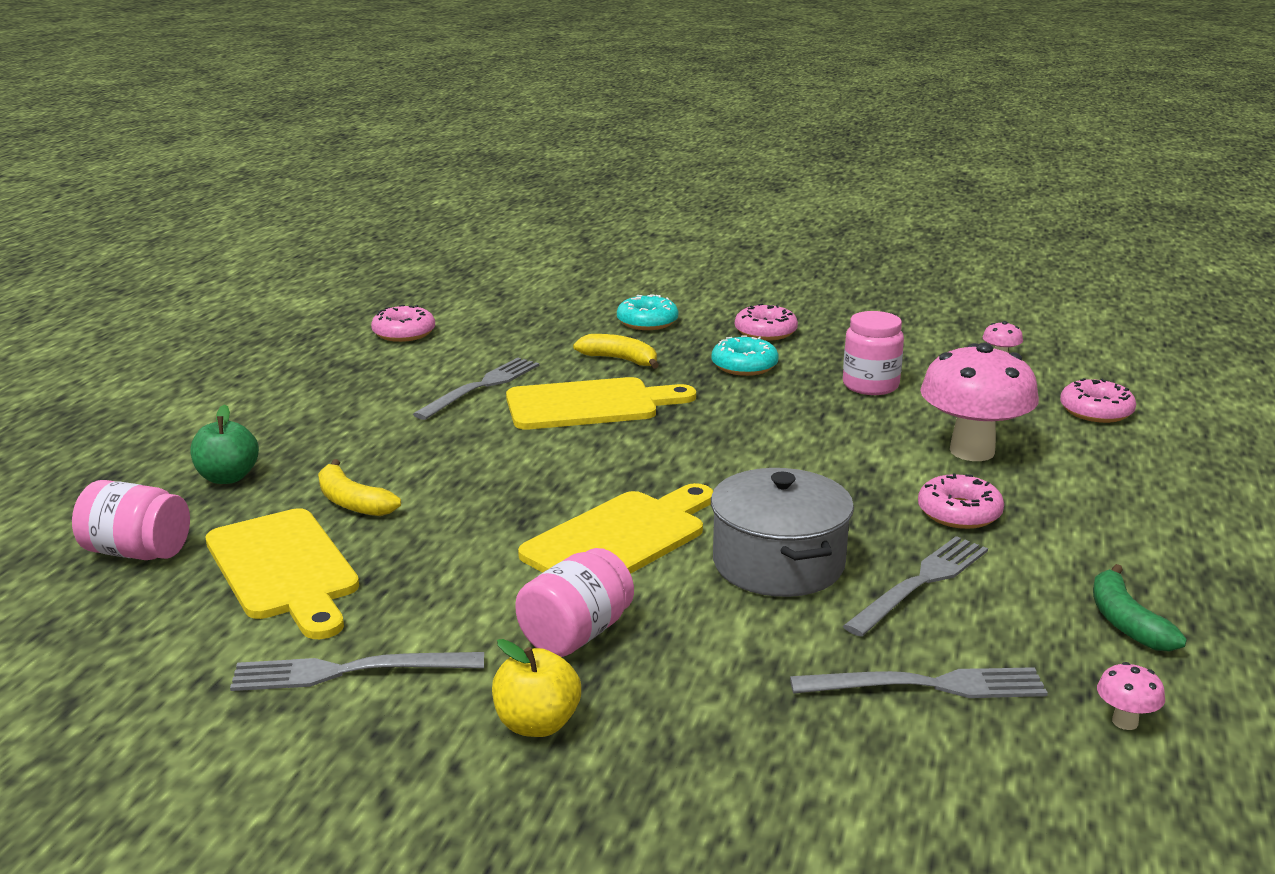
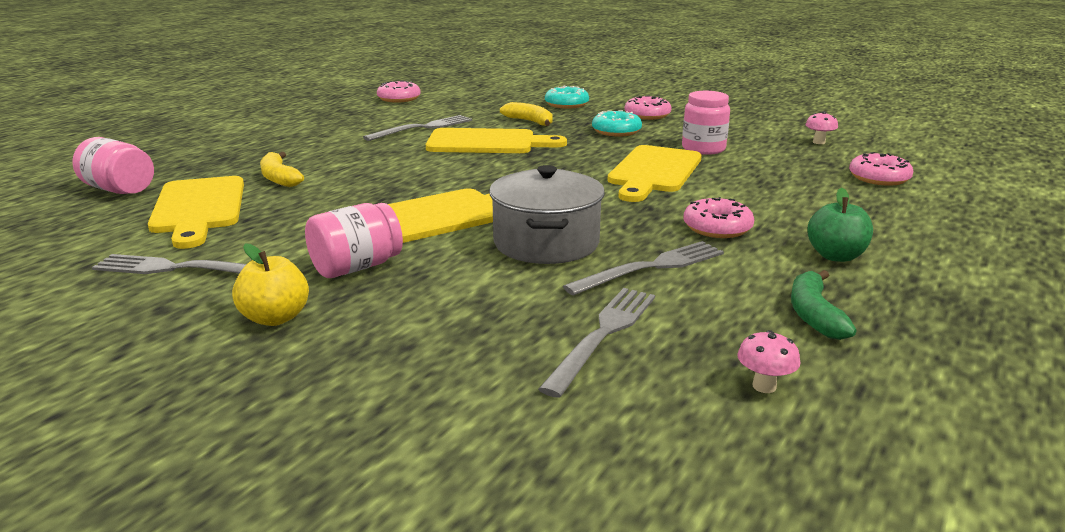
camera: 15 degrees right, 0 degrees up
green apple [190,404,259,484] -> green apple moved to [808,188,873,262]
grey fork [790,667,1048,698] -> grey fork turned 75 degrees counterclockwise [538,288,655,398]
pink mushroom [920,343,1039,461] -> none
none -> yellow cutting board [607,145,702,202]

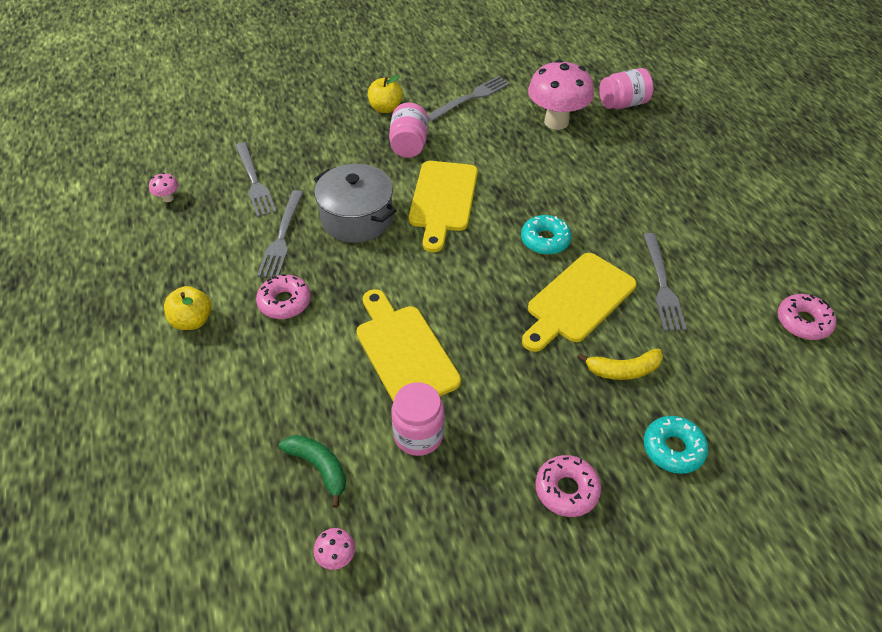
camera: 130 degrees right, 25 degrees up
yellow cutting board [148,176,244,249] -> pink mushroom [528,60,594,130]
yellow banana [260,152,304,187] -> none
turquoise donut [592,110,642,137] -> turquoise donut moved to [521,215,572,255]
green banana [791,270,856,340] -> green banana moved to [279,435,346,508]
green apple [808,188,873,262] -> yellow apple [164,286,212,330]
pink donut [849,152,914,186] -> none

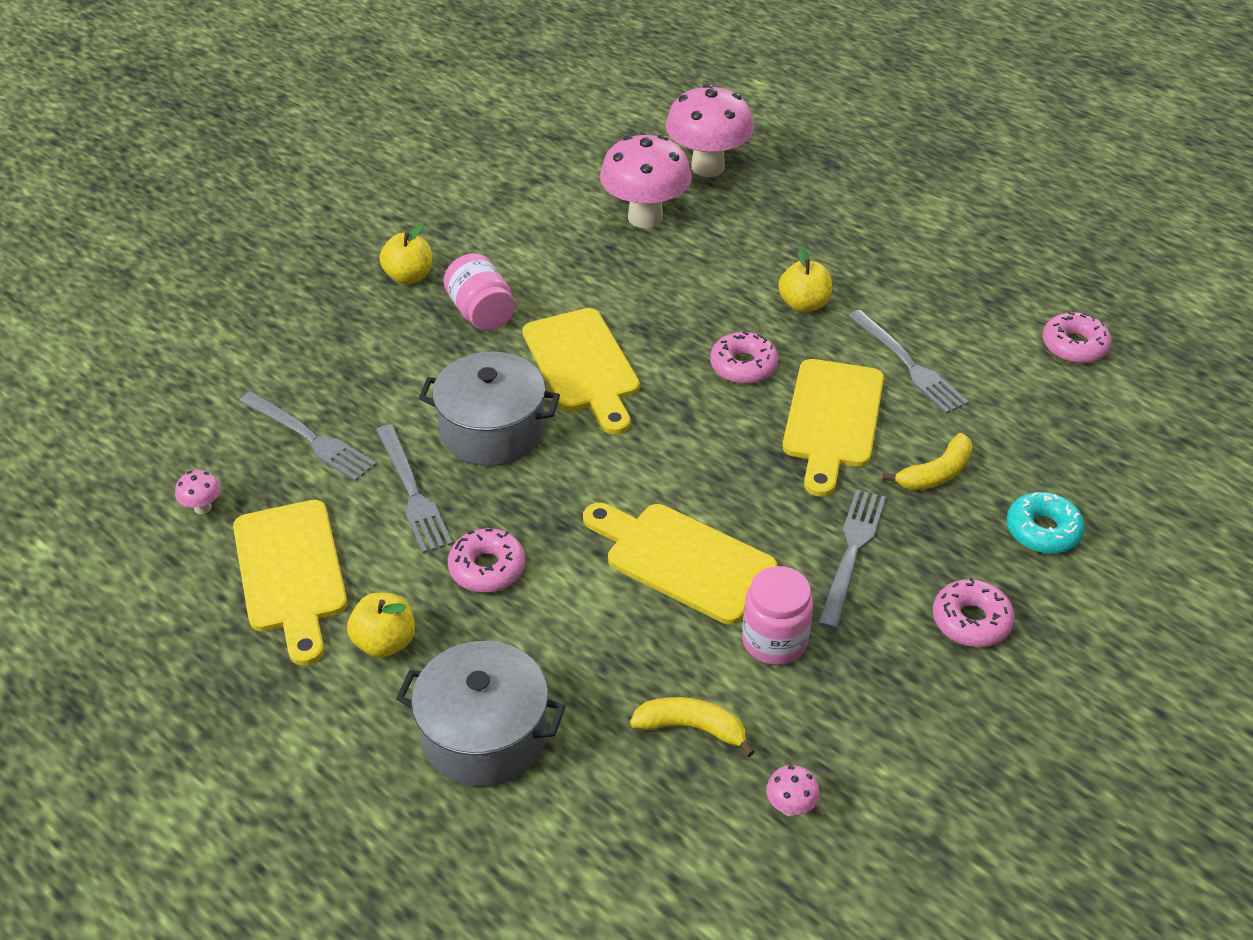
camera: 30 degrees left, 5 degrees down
green banana [279,435,346,508] -> yellow banana [630,697,755,757]
grey fork [427,76,510,121] -> grey fork moved to [818,489,886,630]
turquoise donut [521,215,572,255] -> pink donut [710,331,778,384]
pink jar [599,68,653,109] -> pink mushroom [666,84,754,177]
none -> yellow cutting board [233,500,347,665]
none -> grey pot [396,641,566,787]
none -> yellow apple [778,247,832,313]

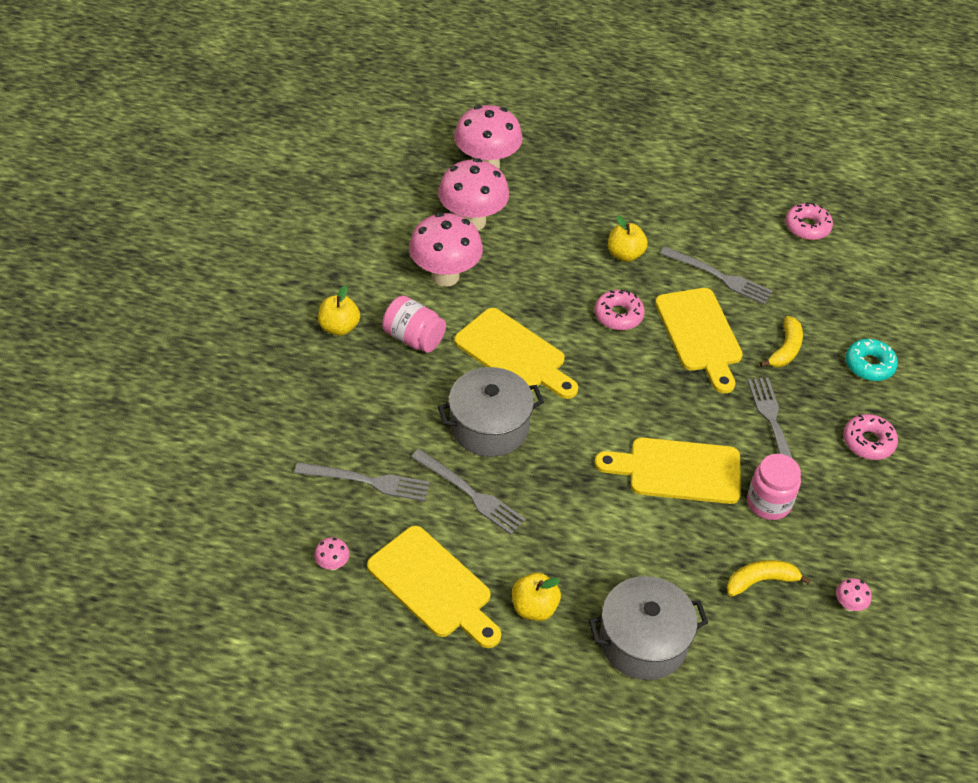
camera: 30 degrees left, 5 degrees up
pink donut [448,528,526,593] -> none
none -> pink mushroom [409,213,483,287]

